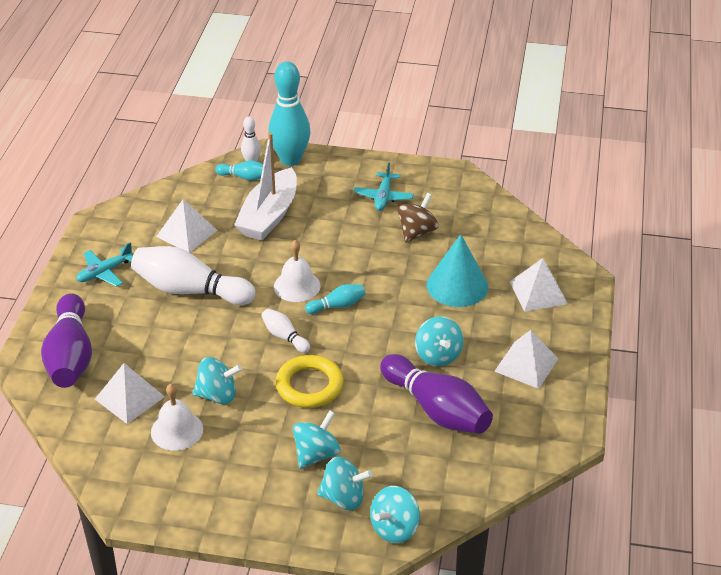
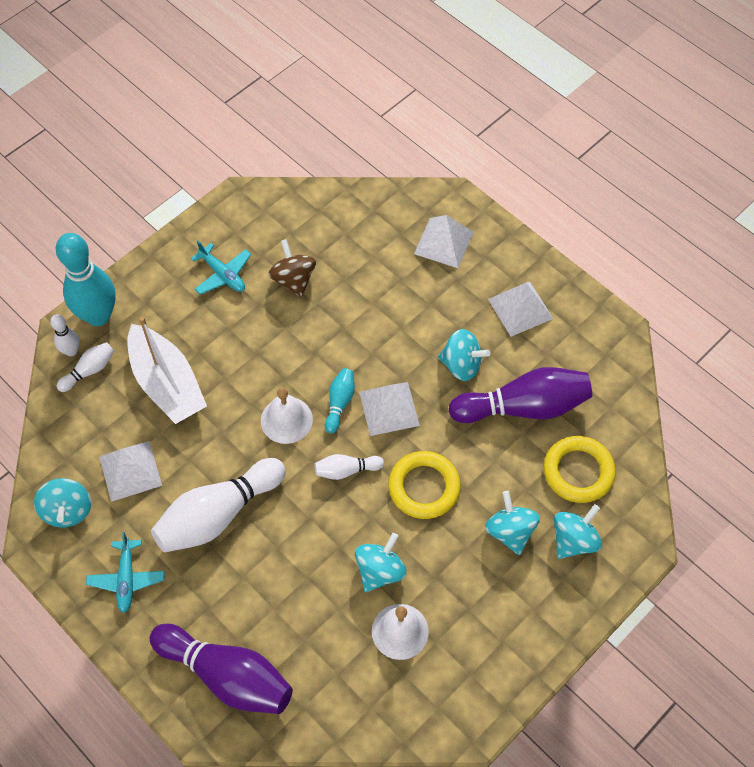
camera: 55 degrees left, 20 degrees up
white pyramid [95,363,165,424] -> white pyramid moved to [359,382,420,436]
turquoise bowling pin [215,160,263,181] -> white bowling pin [57,342,114,392]
turquoise spinning top [370,486,420,543] -> turquoise spinning top moved to [34,478,91,528]
turquoise cone [427,234,488,307] -> none
none -> yellow ring [543,436,616,503]

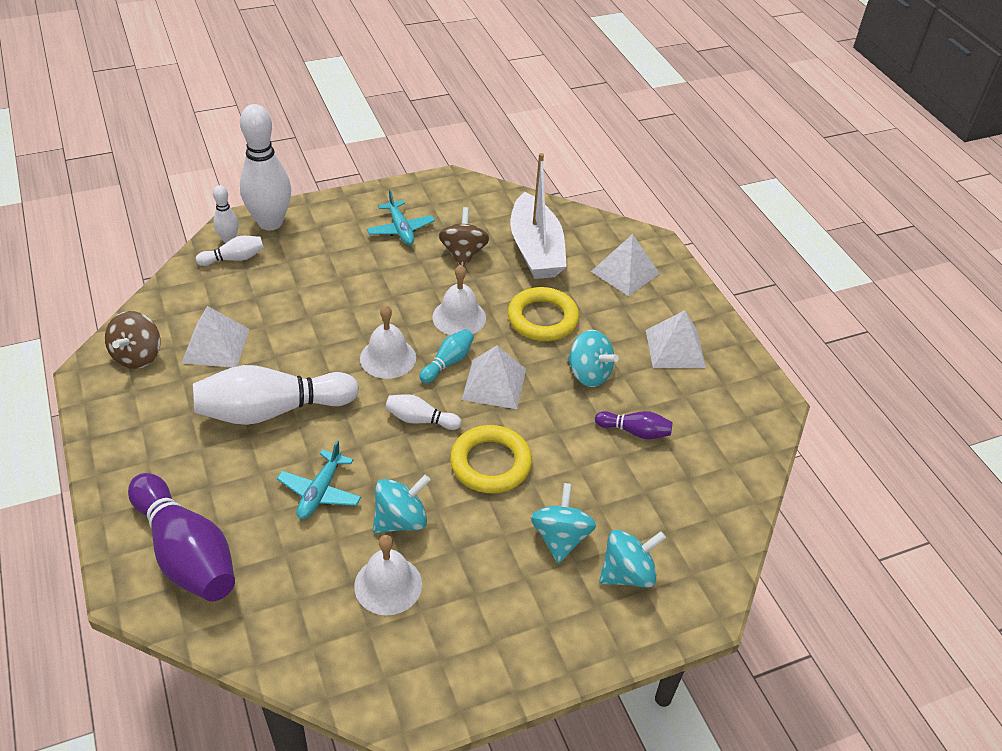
camera: 20 degrees right, 15 degrees down
turquoise spinning top [34,478,91,528] -> brown spinning top [105,311,161,369]
turquoise bowling pin [56,233,116,326] -> white bowling pin [240,104,291,230]
turquoise plane [86,532,165,613] -> turquoise plane moved to [277,440,361,519]
white boat [127,316,207,424] -> white boat moved to [510,153,567,279]
purple bowling pin [449,367,592,423] -> purple bowling pin [595,411,672,440], size x0.48
yellow ring [543,436,616,503] -> yellow ring moved to [508,287,579,341]
none -> white bell [432,265,486,335]

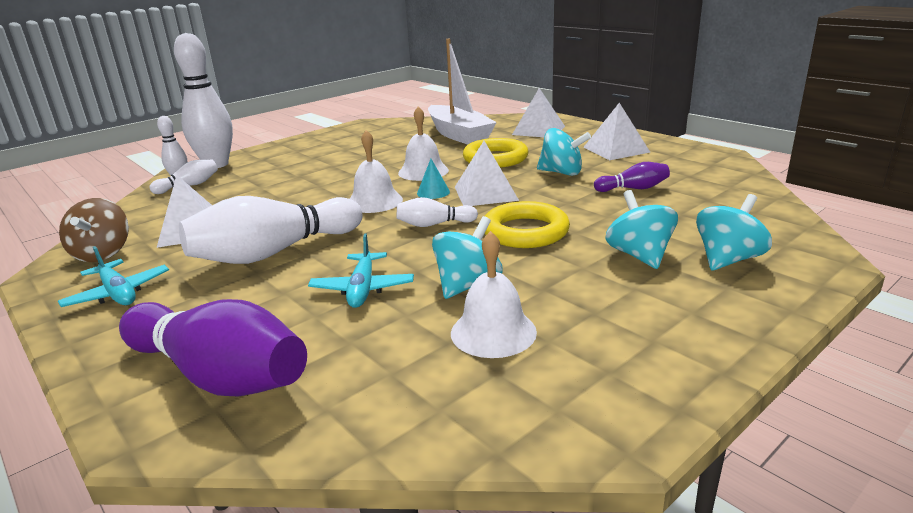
camera: 15 degrees left, 20 degrees down
turquoise plane [367,190,435,245] -> turquoise plane moved to [58,246,169,307]
turquoise bowling pin [419,329,474,383] -> turquoise cone [417,159,450,199]
brown spinning top [438,207,490,267] -> none

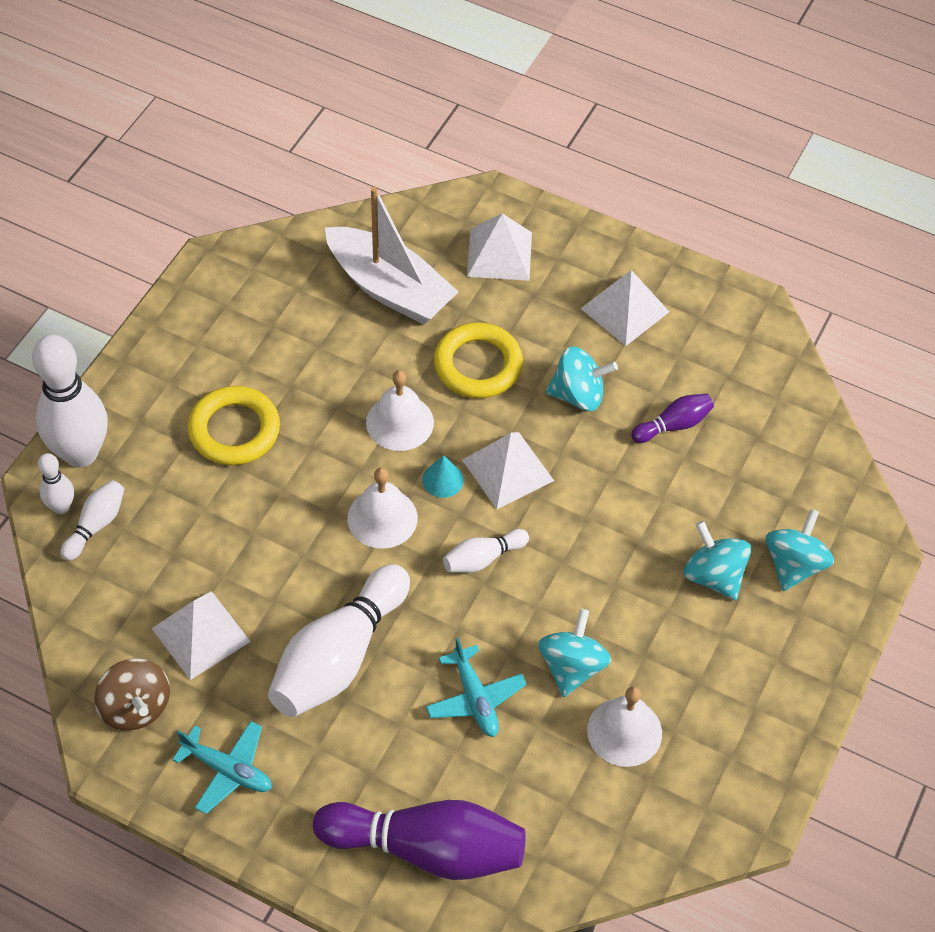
camera: 25 degrees left, 30 degrees up
yellow ring [485,201,570,248] -> yellow ring moved to [188,386,280,465]

